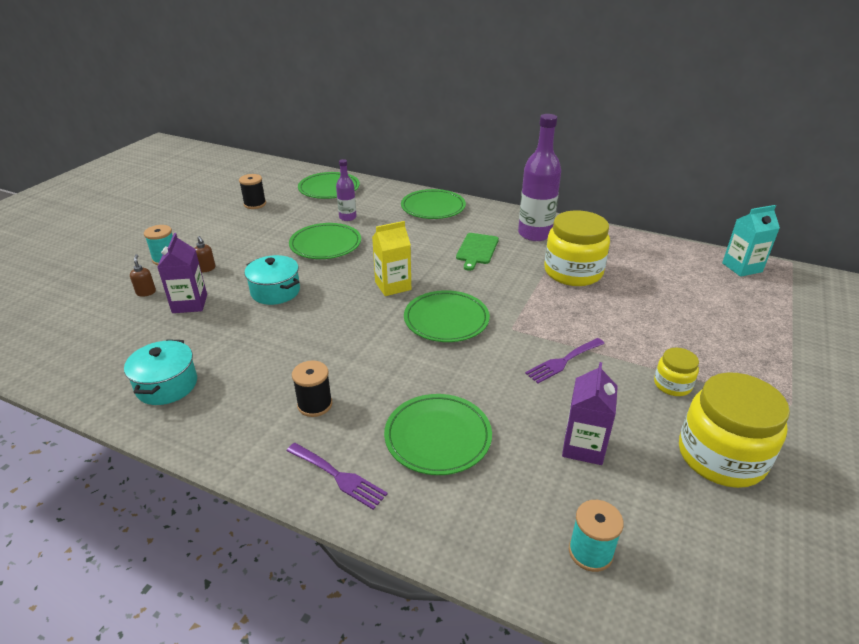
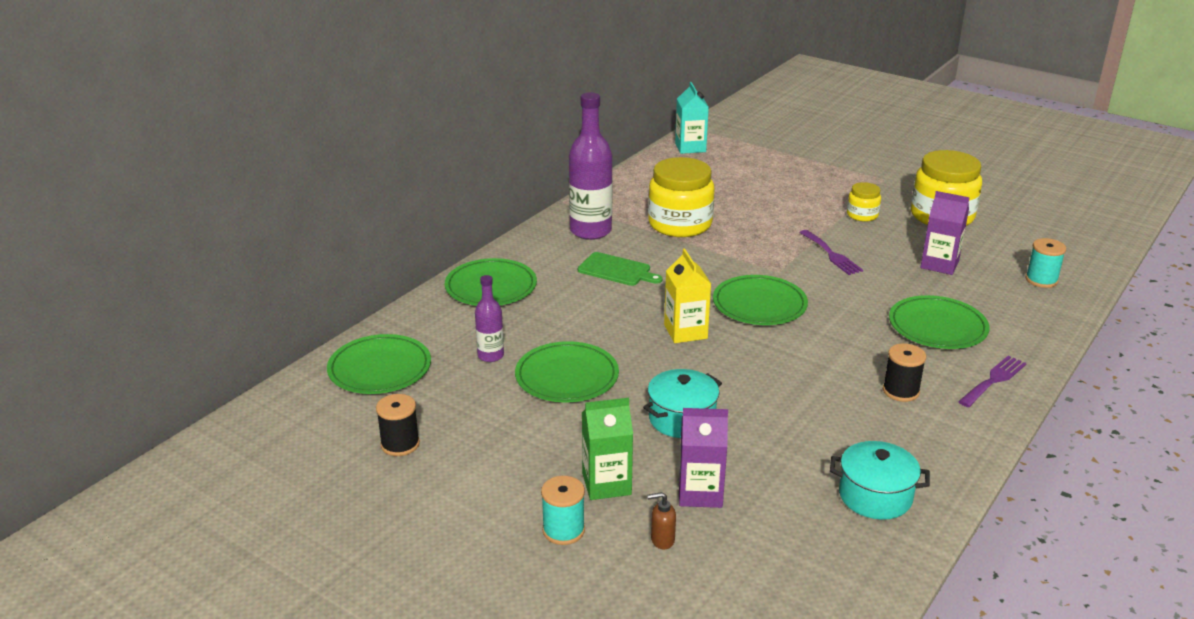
camera: 80 degrees left, 5 degrees down
brown soap dispenser [195,236,215,272] -> green carton [582,398,633,500]

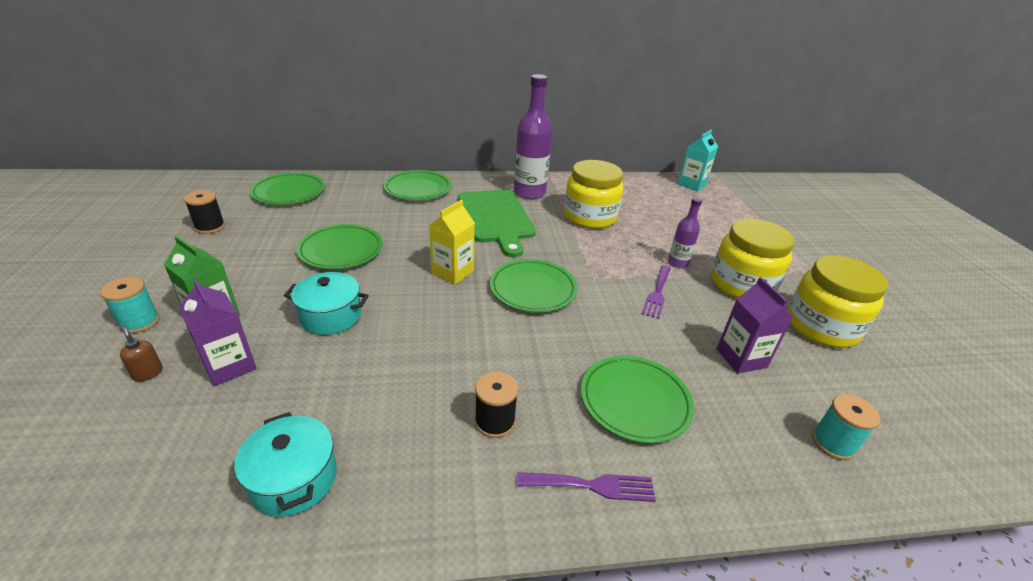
camera: 45 degrees right, 5 degrees up
purple bottle [475,275,504,362] -> purple bottle moved to [668,197,702,268]
green cutting board [578,252,663,286] -> green cutting board [458,189,536,257], size x1.82
yellow jar [847,182,881,222] -> yellow jar [711,218,795,299], size x2.00

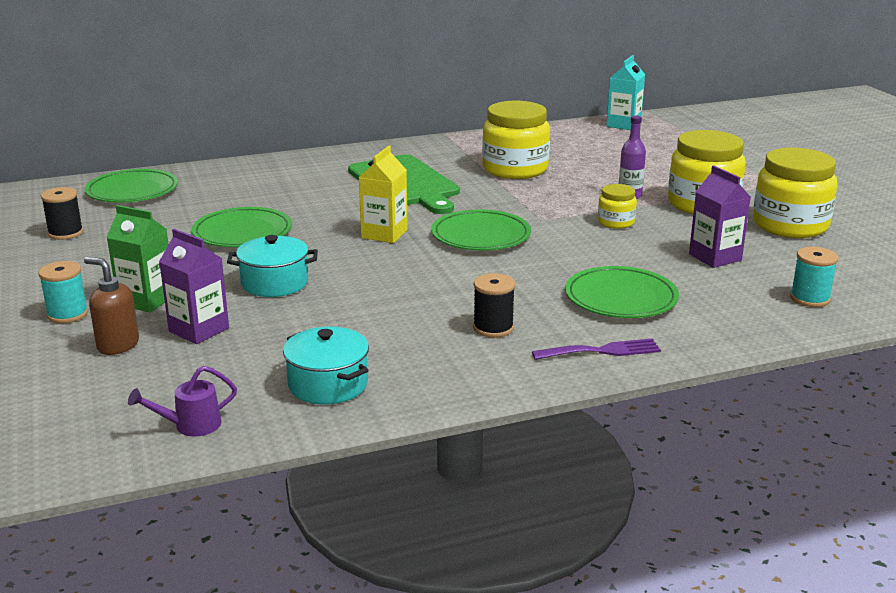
camera: 10 degrees left, 10 degrees down
brown soap dispenser [120,325,163,382] -> brown soap dispenser [84,257,139,355], size x1.57
green plate [384,170,452,201] -> none
purple bottle [514,74,552,199] -> none
purple fork [642,265,671,319] -> yellow jar [598,184,637,229]
none -> purple watering can [128,366,237,437]

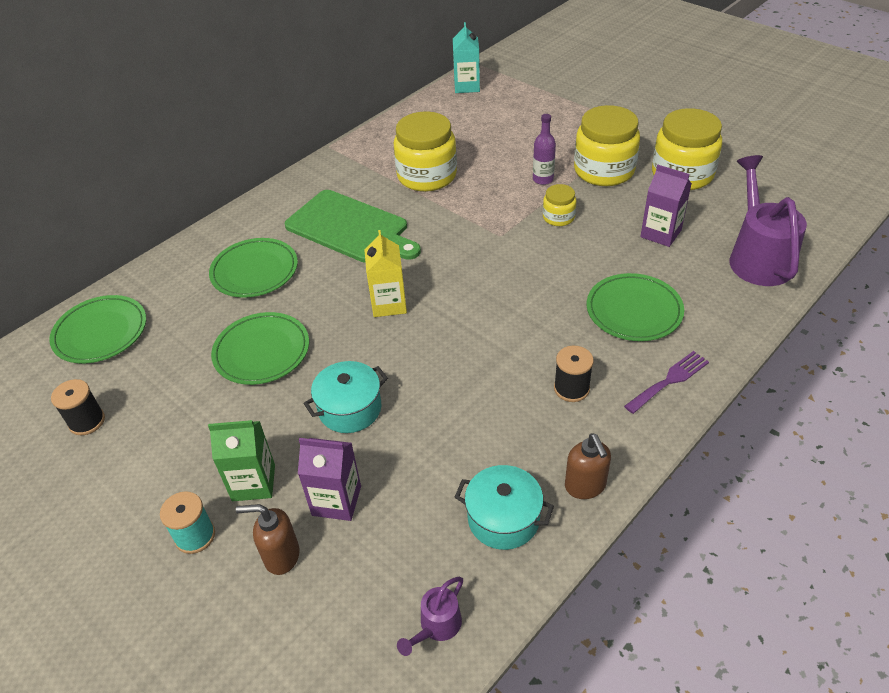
camera: 25 degrees left, 20 degrees up
green plate [431,210,531,250] -> green plate moved to [209,238,298,298]
turquoise spool [790,247,838,307] -> purple watering can [729,155,807,286]
none -> brown soap dispenser [565,434,611,499]

